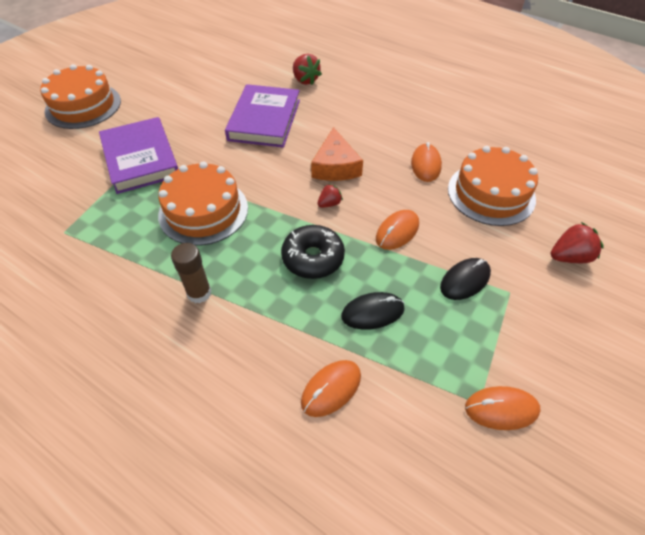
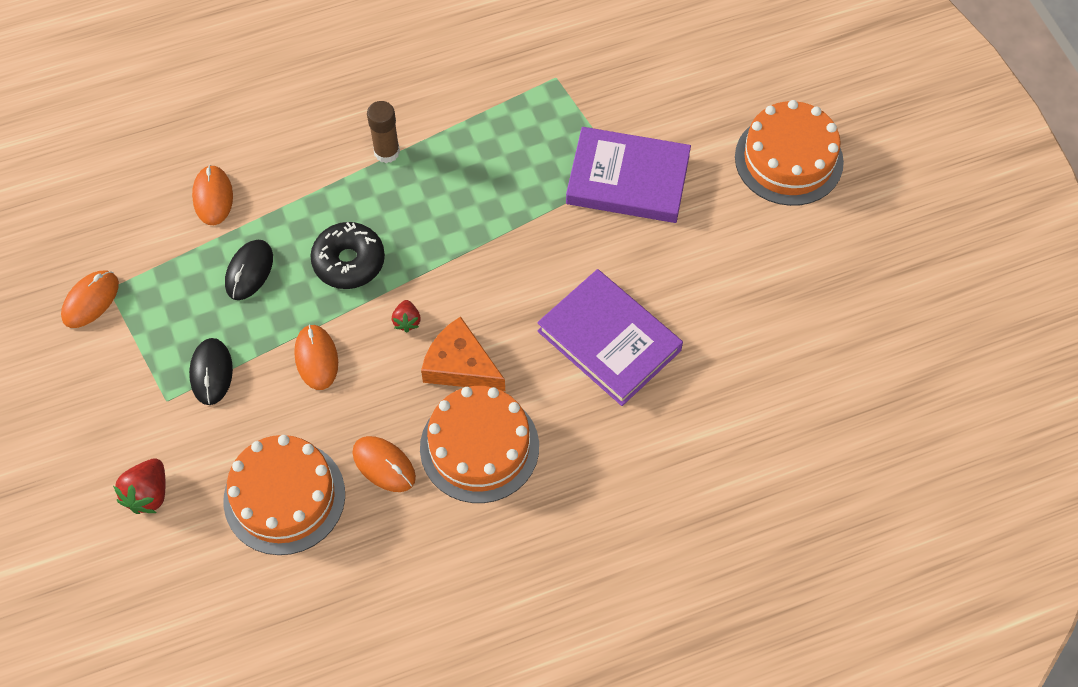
camera: 125 degrees right, 10 degrees up
orange cake [158,161,248,246] -> orange cake moved to [420,386,539,503]
red strawberry [293,54,322,85] -> none

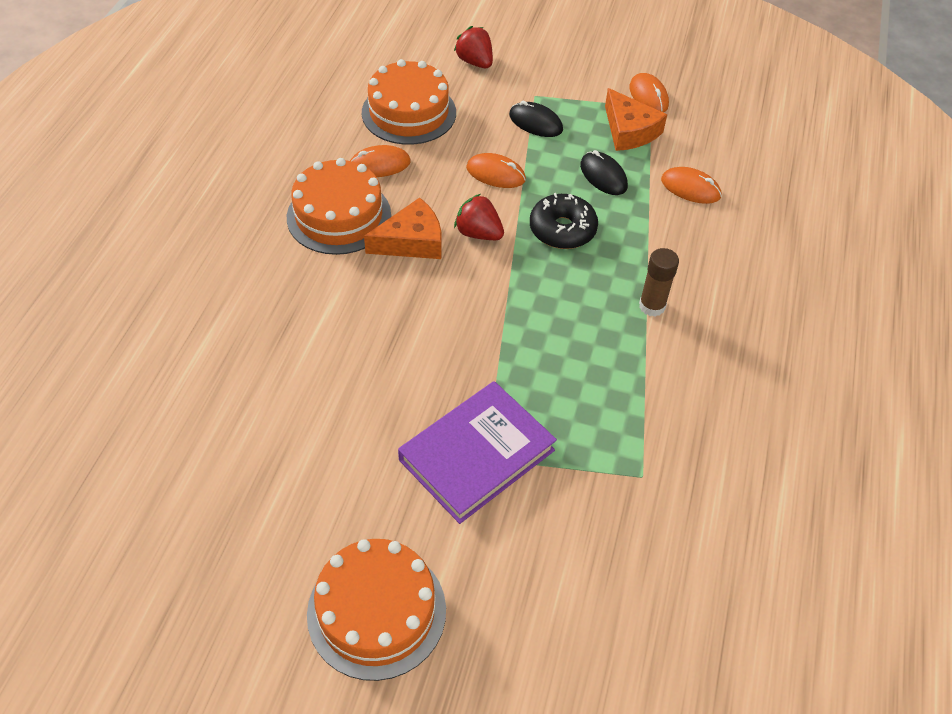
camera: 125 degrees right, 10 degrees down
red strawberry [392,300,421,332] -> red strawberry [454,194,504,240], size x1.63
purple book [537,269,683,406] -> none
none -> orange cheese [605,88,667,151]

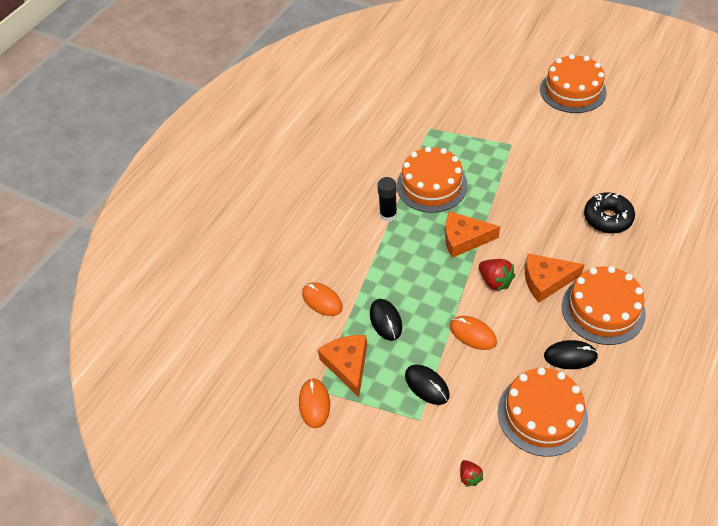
camera: 160 degrees left, 0 degrees up
orange mouse [350,145,411,177] -> black mouse [544,340,598,369]
purple book [398,381,557,524] -> none
red strawberry [454,26,493,68] -> red strawberry [460,460,484,487], size x0.61
black donut [530,193,598,249] -> black donut moved to [584,193,635,234]
brown glue stick [639,248,679,316] -> black glue stick [377,177,397,222]
none -> orange cake [397,147,468,213]
none -> orange cheese [445,211,500,258]

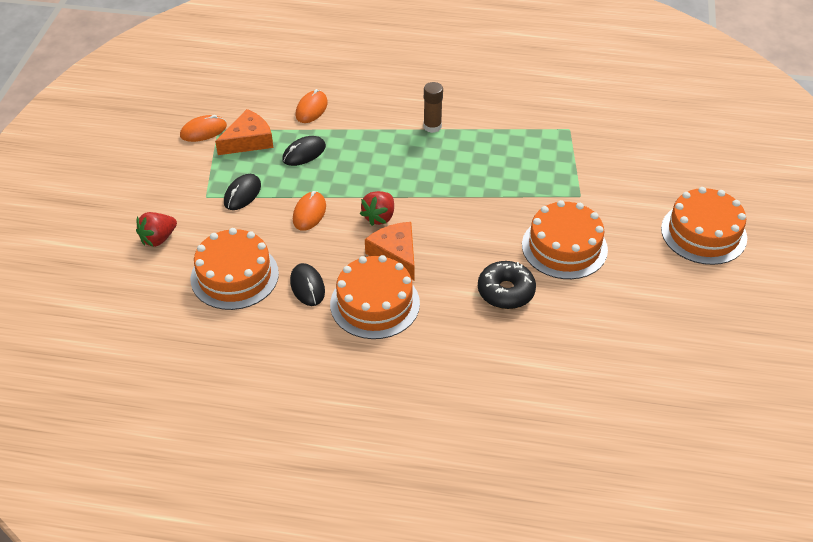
camera: 65 degrees right, 5 degrees down
black glue stick [377,177,397,222] -> brown glue stick [423,82,443,133]
orange cake [397,147,468,213] -> orange cake moved to [522,200,608,279]
orange cheese [445,211,500,258] -> none
red strawberry [460,460,484,487] -> red strawberry [136,212,177,247], size x1.63

